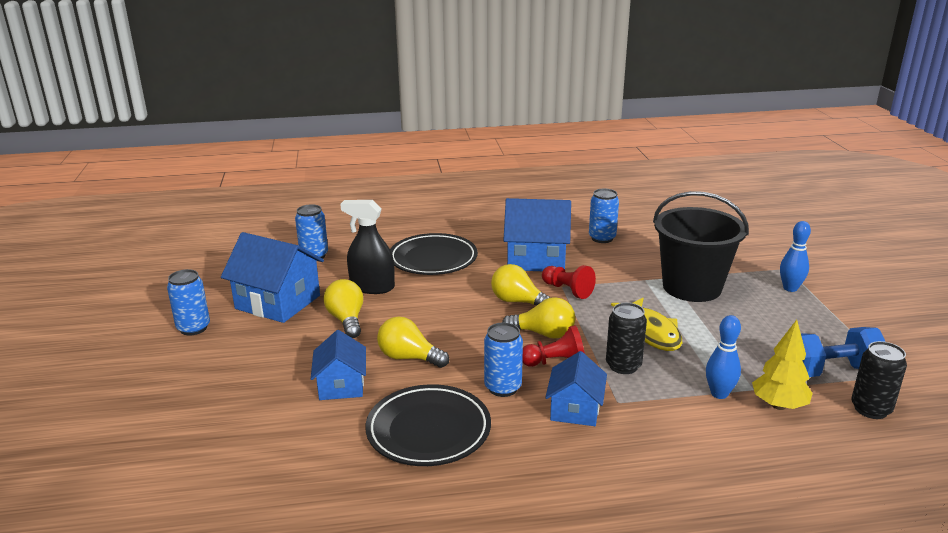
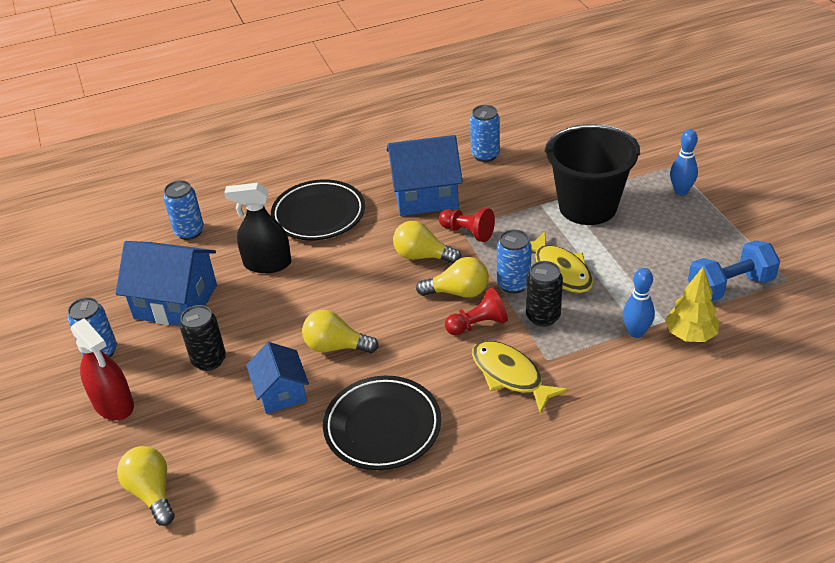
camera: 10 degrees left, 15 degrees up
yellow light bulb [323,279,363,338] -> yellow light bulb moved to [117,446,175,526]
blue can [484,322,523,397] -> blue can moved to [497,229,532,294]
blue house [545,351,607,426] -> yellow fish [472,340,569,414]
black can [851,341,907,419] -> black can moved to [180,305,226,371]
none -> red spray bottle [71,318,134,420]

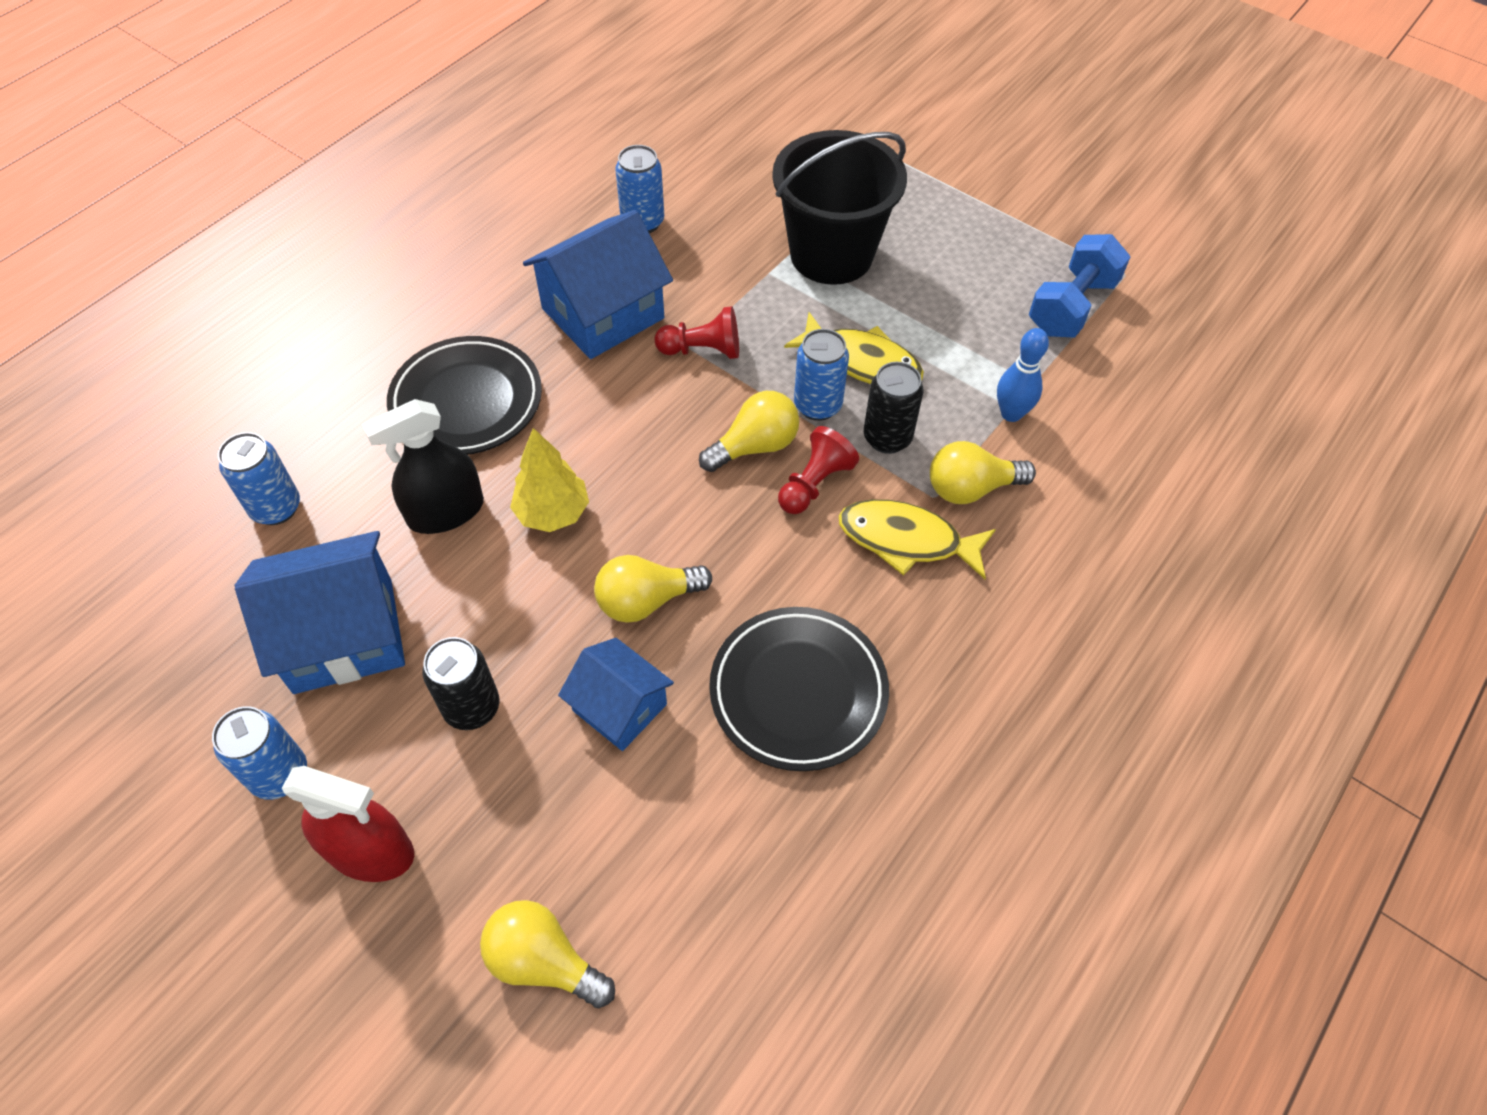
camera: 35 degrees left, 15 degrees up
yellow light bulb [393,221,461,264] -> yellow light bulb moved to [930,441,1036,504]
yellow tree [665,267,719,342] -> yellow tree moved to [510,428,589,532]
blue bowling pin [670,129,698,195] -> none

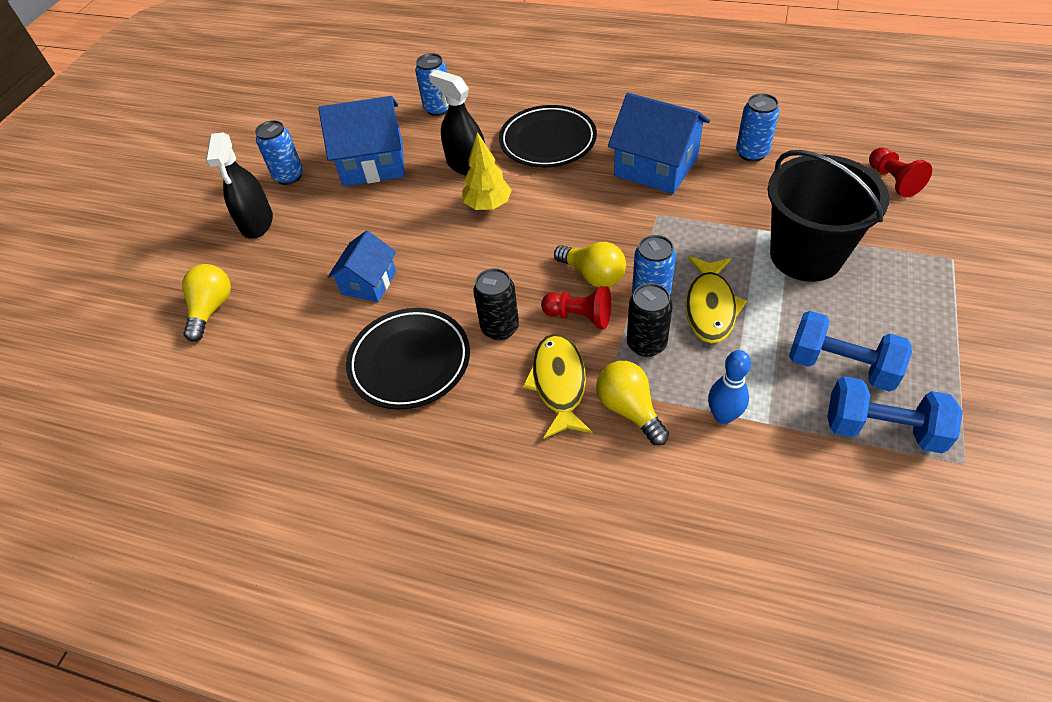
camera: 75 degrees right, 5 degrees down
blue house [235,531,405,694] -> blue house turned 60 degrees counterclockwise [318,96,405,186]
red spray bottle [282,766,414,882] -> black spray bottle [206,133,273,239]
black can [423,637,499,730] -> black can moved to [473,268,519,340]
yellow light bulb [594,555,712,623] -> none
red pawn [655,306,739,359] -> red pawn moved to [869,148,932,198]
none -> blue dumbbell [789,311,912,392]

